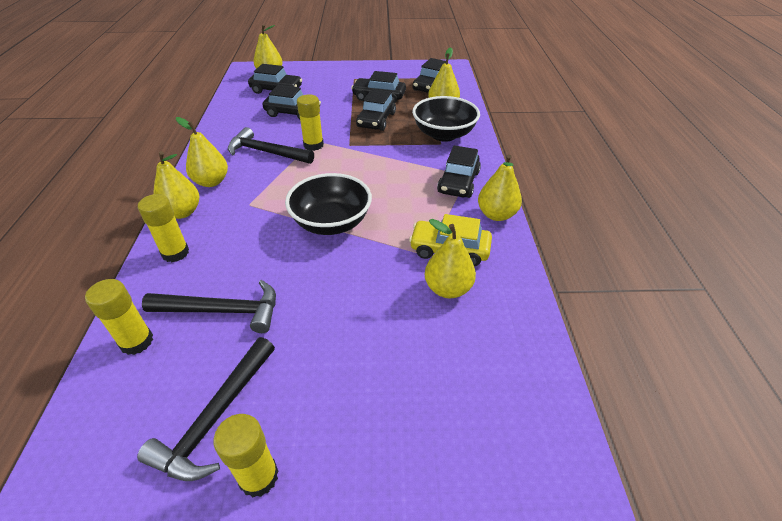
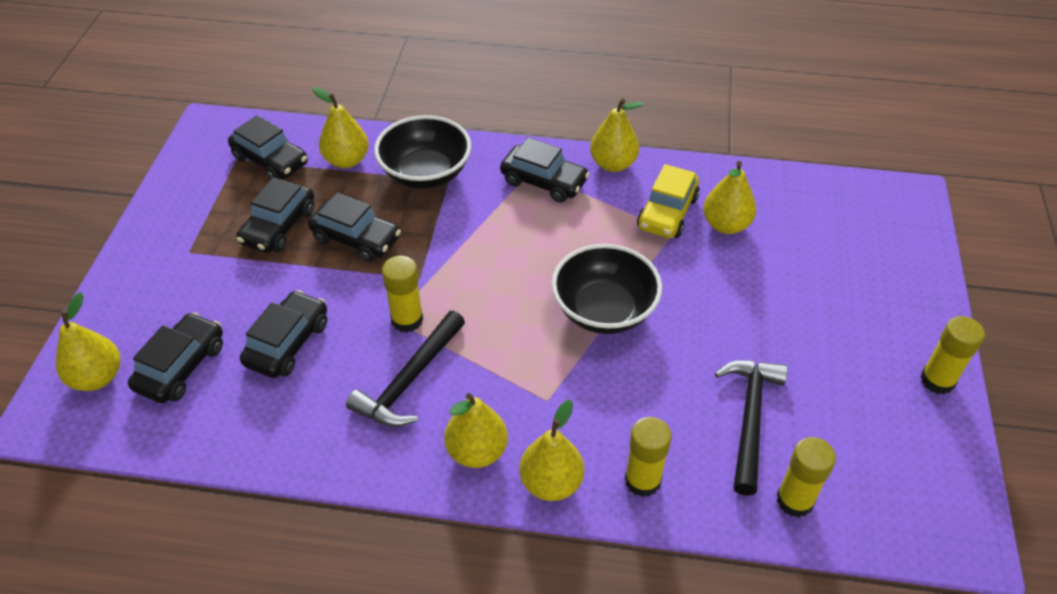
camera: 80 degrees left, 5 degrees up
black hammer [137,337,275,481] -> none

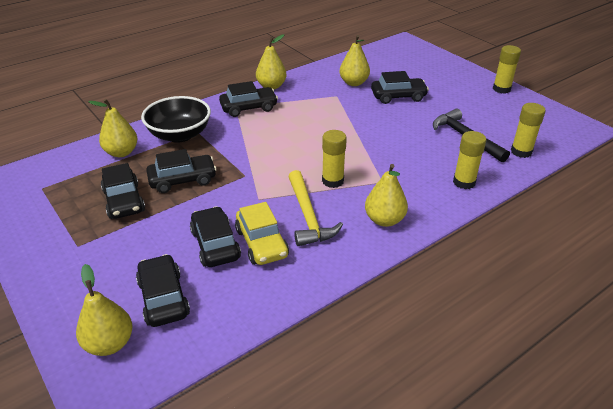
camera: 45 degrees left, 10 degrees down
black car [228,115,308,180] -> black car moved to [371,71,429,104]
black hammer [346,311,465,427] -> yellow hammer [288,170,343,246]
yellow glue stick [382,256,423,333] -> yellow glue stick moved to [322,130,347,188]
yellow pear [519,399,584,501] -> none
black bowl [551,244,662,334] -> none
yellow car [637,164,700,238] -> yellow car moved to [235,202,289,265]

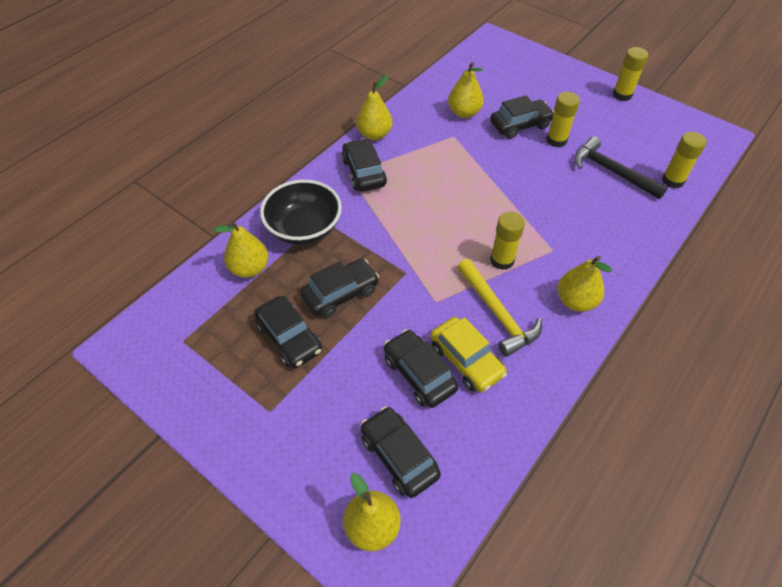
camera: 15 degrees left, 15 degrees up
black car [219,81,278,117] -> black car turned 75 degrees counterclockwise [341,138,387,192]
yellow glue stick [453,131,486,189] -> yellow glue stick moved to [546,92,580,147]

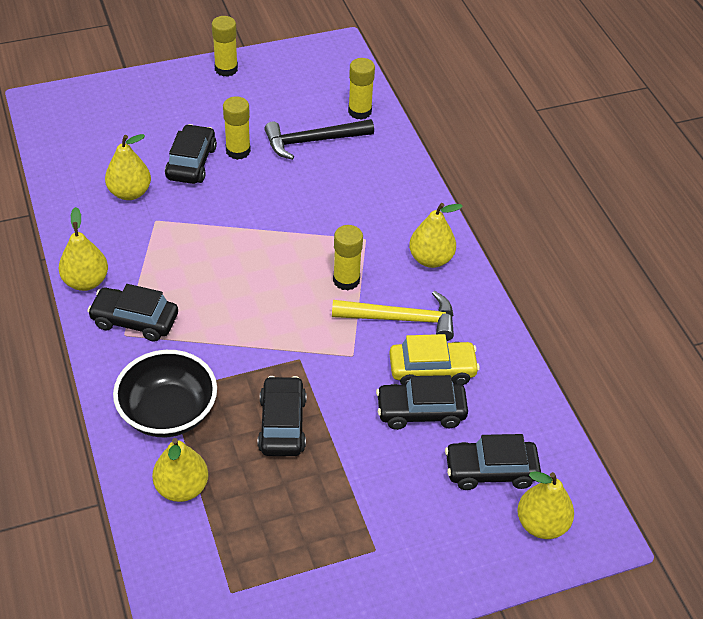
camera: 60 degrees left, 5 degrees down
black car [254,296,322,368] -> none

